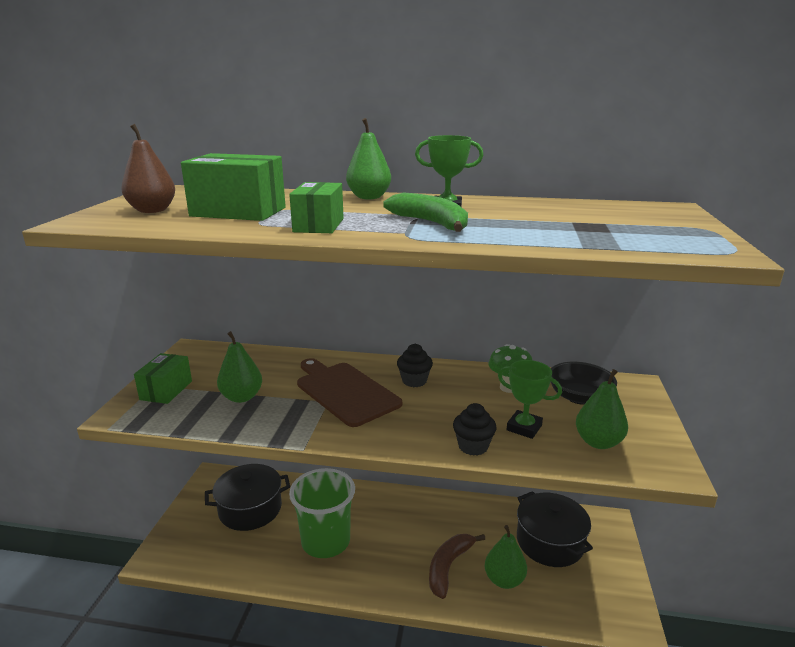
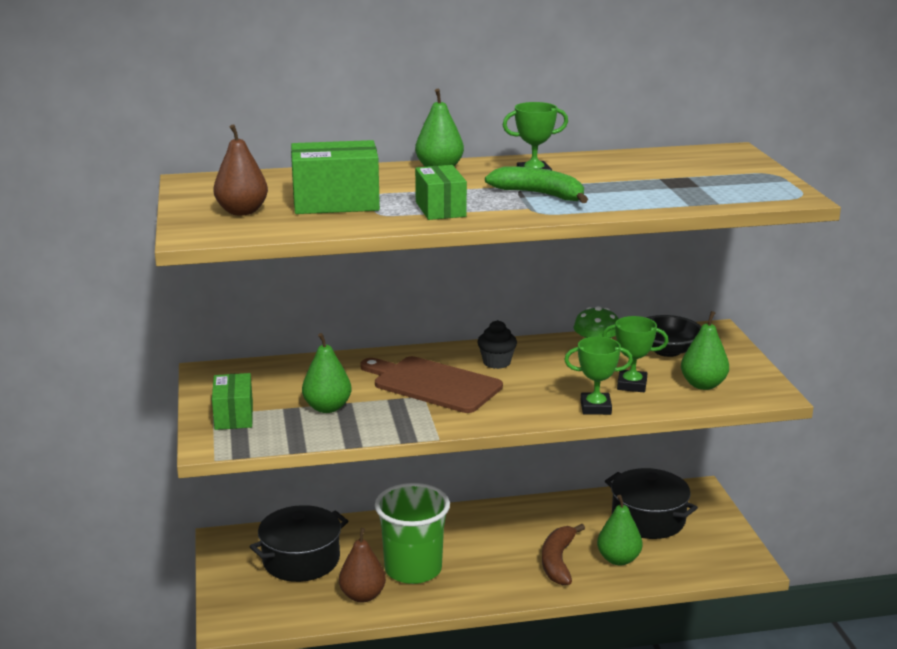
camera: 20 degrees left, 0 degrees up
black cupcake [453,403,496,456] -> green trophy [564,336,633,415]
none -> brown pear [339,528,386,603]

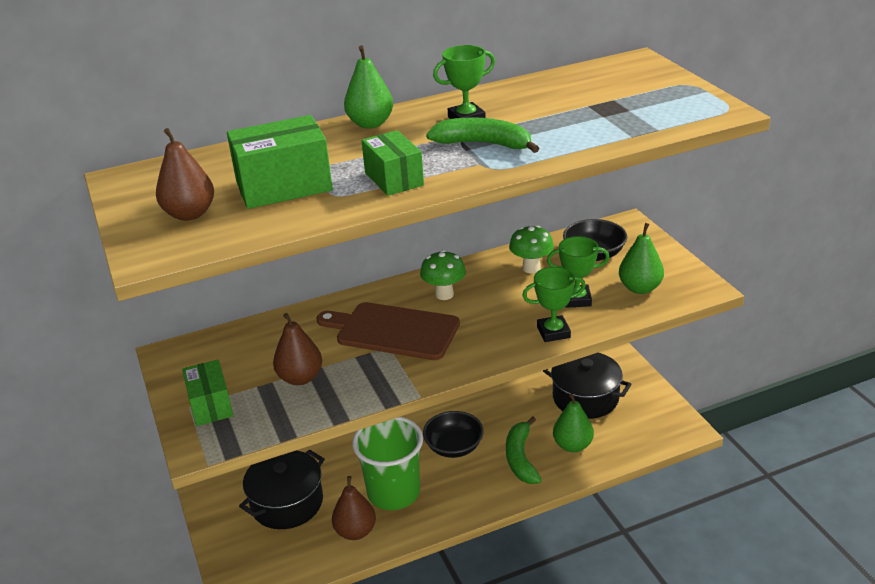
camera: 10 degrees left, 10 degrees up
green pear [302,333,352,413] -> brown pear [273,313,322,385]
black cupcake [478,320,517,369] -> green mushroom [420,250,466,300]
brown banana [542,524,585,585] -> green banana [506,416,542,484]
none -> black bowl [423,411,484,458]

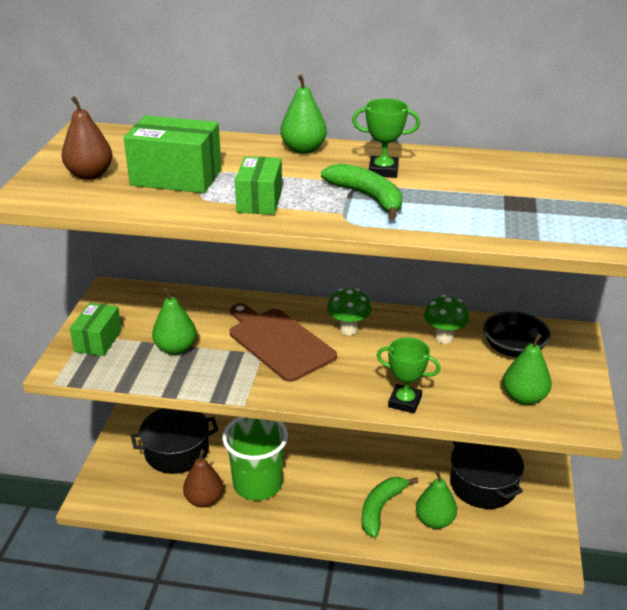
camera: 30 degrees right, 0 degrees up
brown pear [273,313,322,385] -> green pear [152,288,196,355]
black bowl [423,411,484,458] -> none
green trophy [547,236,609,308] -> none

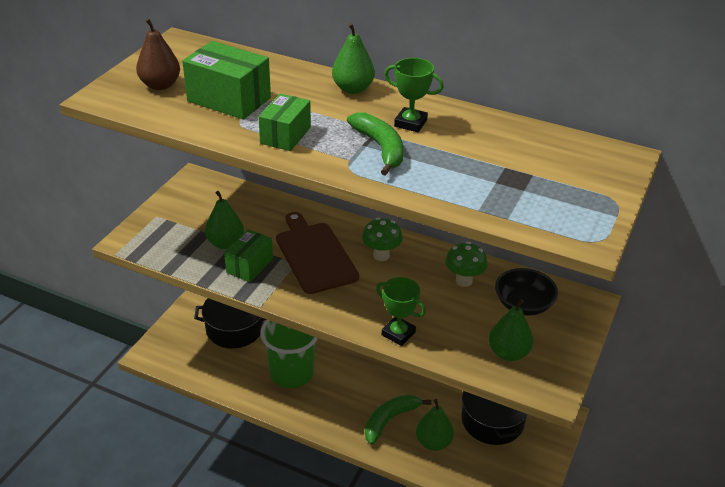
camera: 15 degrees right, 5 degrees up
green box [70,303,122,356] -> green box moved to [224,229,273,282]
brown pear [183,450,223,508] -> none

